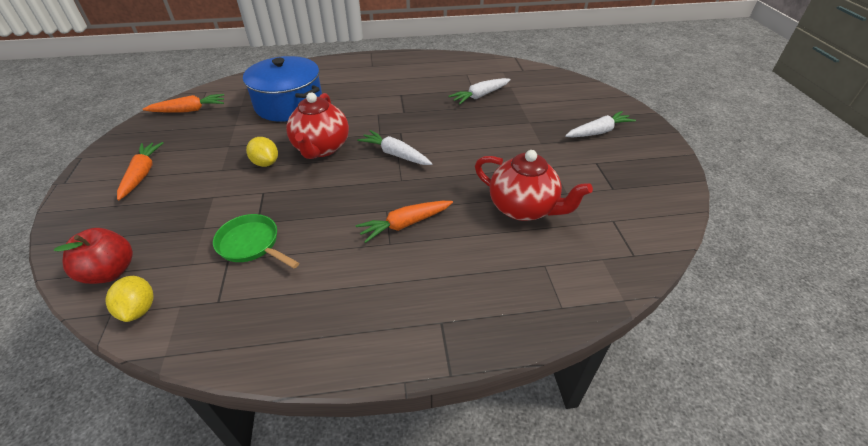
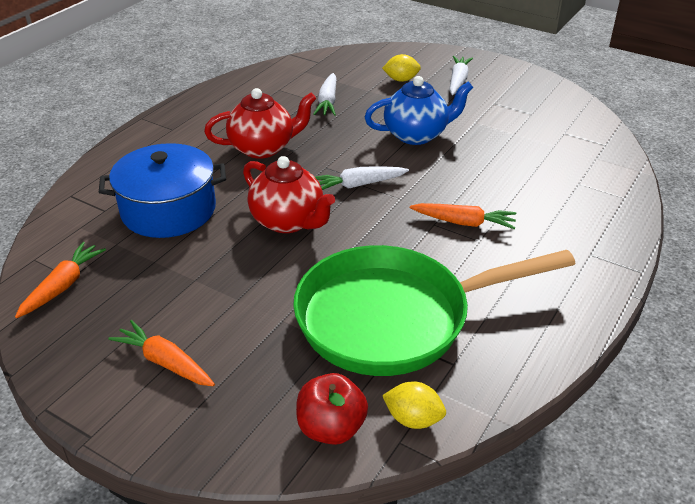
camera: 50 degrees left, 5 degrees down
green pan [213,214,299,268] -> green pan [293,245,575,376], size x2.38
yellow lemon [246,137,278,167] -> yellow lemon moved to [382,54,421,82]
orange carrot [356,201,453,243] -> orange carrot turned 90 degrees counterclockwise [410,203,516,229]
red teapot [475,150,593,221] -> red teapot moved to [204,88,316,159]
none -> blue teapot [365,76,473,145]

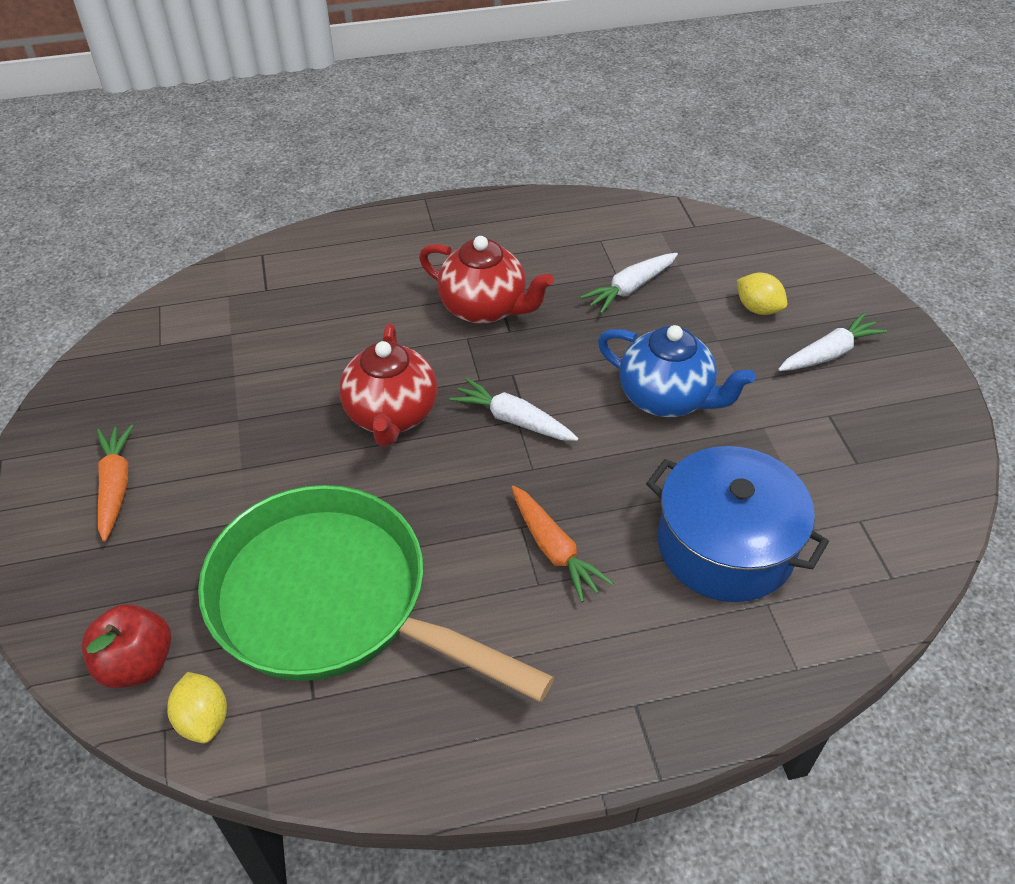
camera: 45 degrees right, 10 degrees up
orange carrot [15,242,106,318] -> none
blue pot [99,143,226,238] -> blue pot moved to [646,446,829,602]

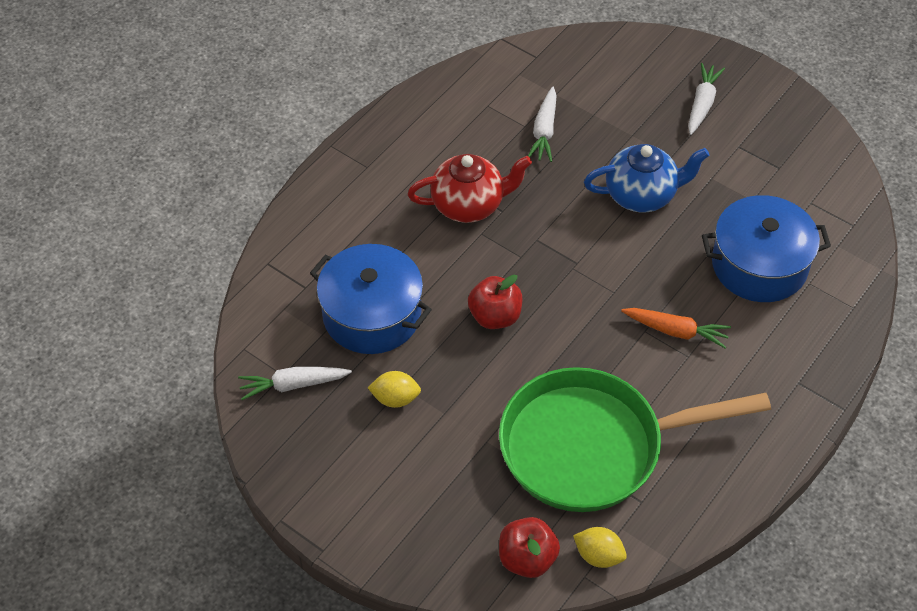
camera: 40 degrees left, 5 degrees up
orange carrot [97,424,133,542] -> none
red teapot [339,323,437,447] -> red apple [468,275,523,329]
white carrot [450,378,578,441] -> white carrot moved to [238,367,352,400]
yellow lemon [737,273,787,315] -> yellow lemon moved to [368,371,421,408]
none -> blue pot [310,244,432,354]

